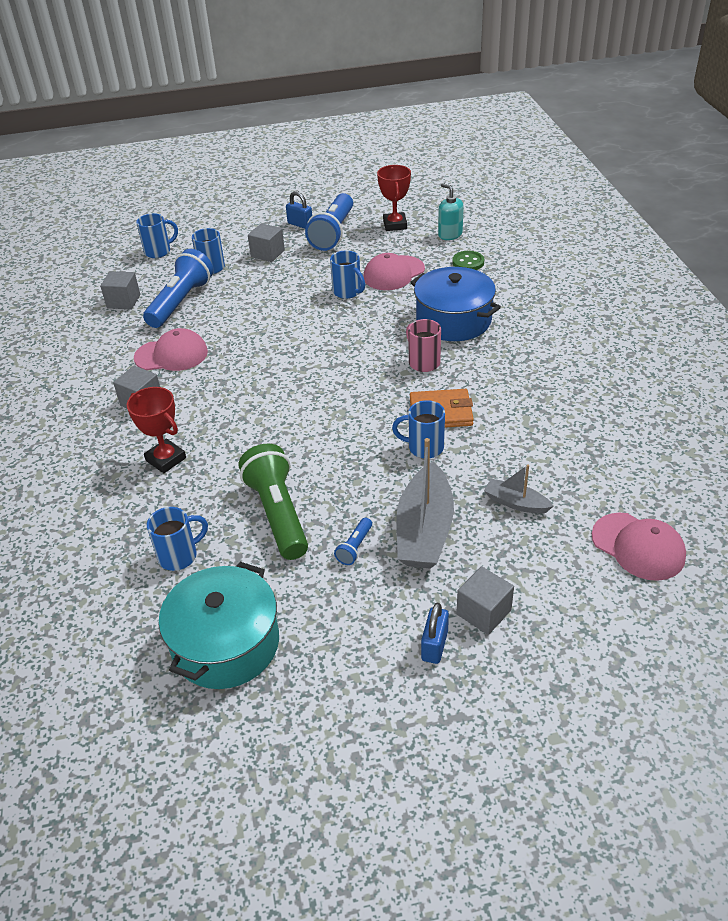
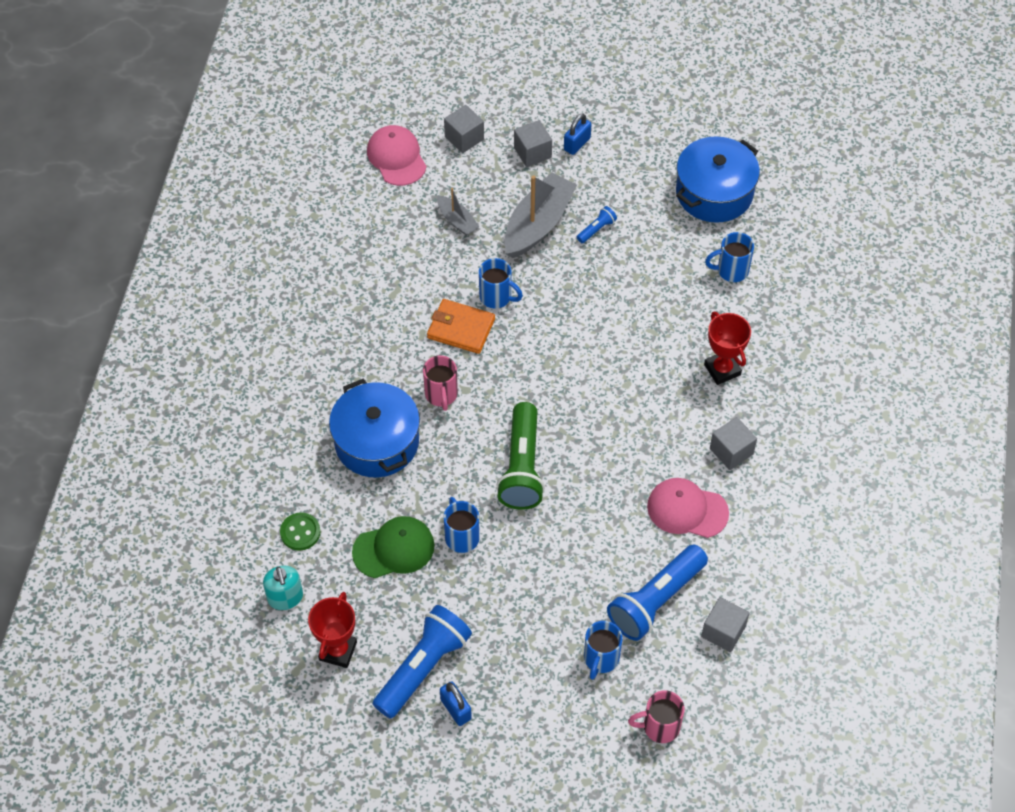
camera: 160 degrees left, 15 degrees up
blue mug [136,213,178,258] -> pink mug [628,690,685,743]
turquoise pot [159,562,279,689] -> blue pot [676,136,760,223]
green flashlight [239,444,308,560] -> green flashlight moved to [496,402,545,510]
grey cube [248,223,285,262] -> grey cube moved to [444,105,484,153]
pink cap [363,253,425,290] -> green cap [352,516,435,578]

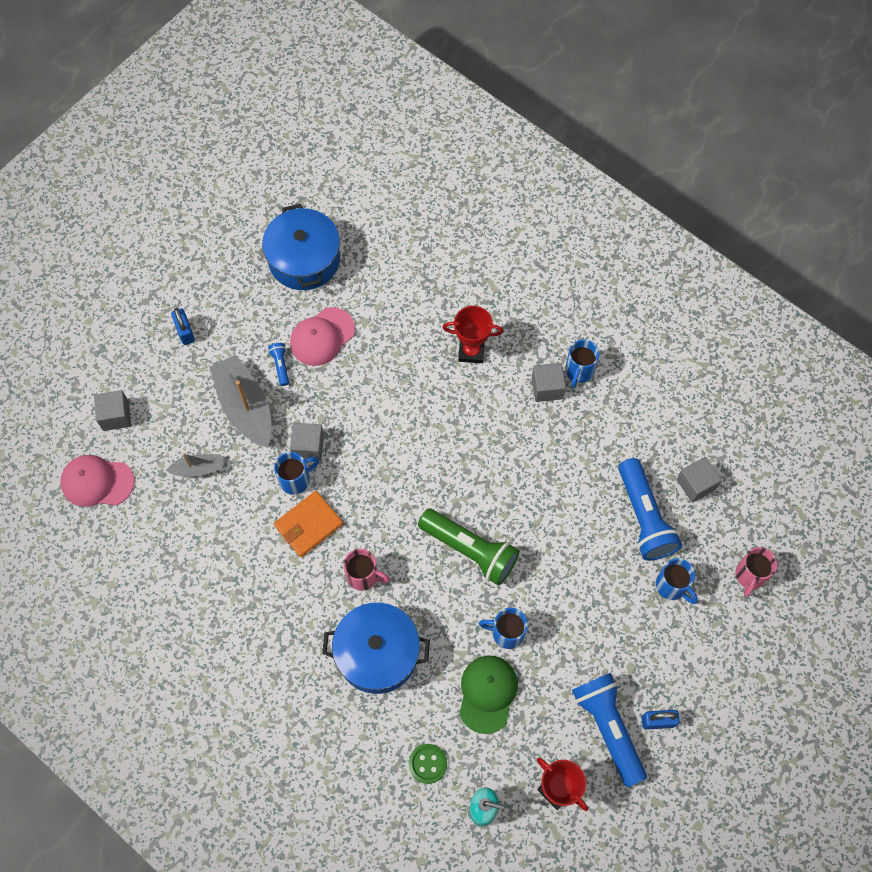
camera: 60 degrees left, 10 degrees up
grey cube [514,120,552,167] -> grey cube moved to [290,423,324,461]
pink cap [647,478,729,538] -> pink cap moved to [290,307,355,366]
blue mug [705,232,754,282] -> blue mug moved to [565,339,600,388]

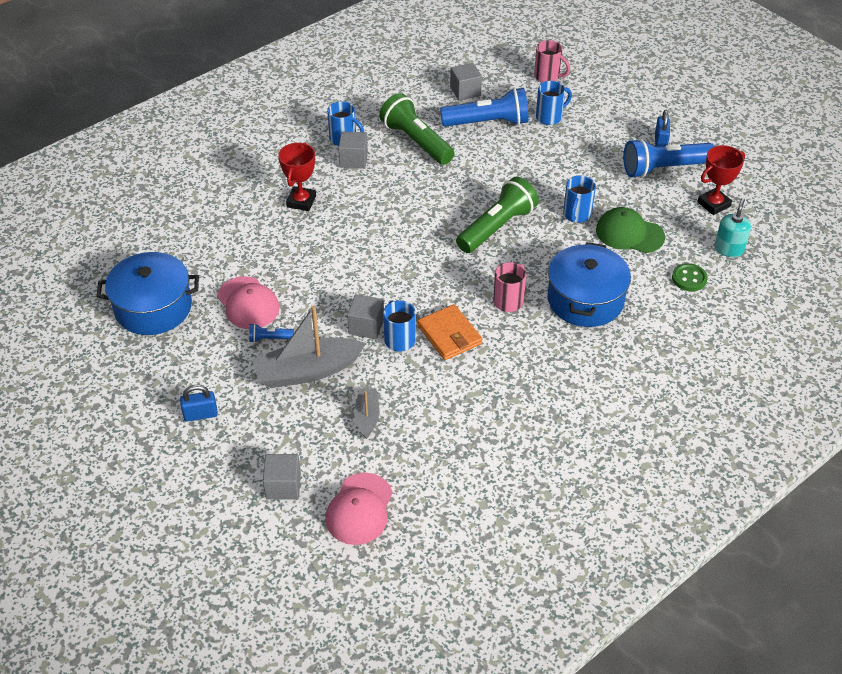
camera: 80 degrees left, 20 degrees down
none -> green flashlight [379,93,454,165]

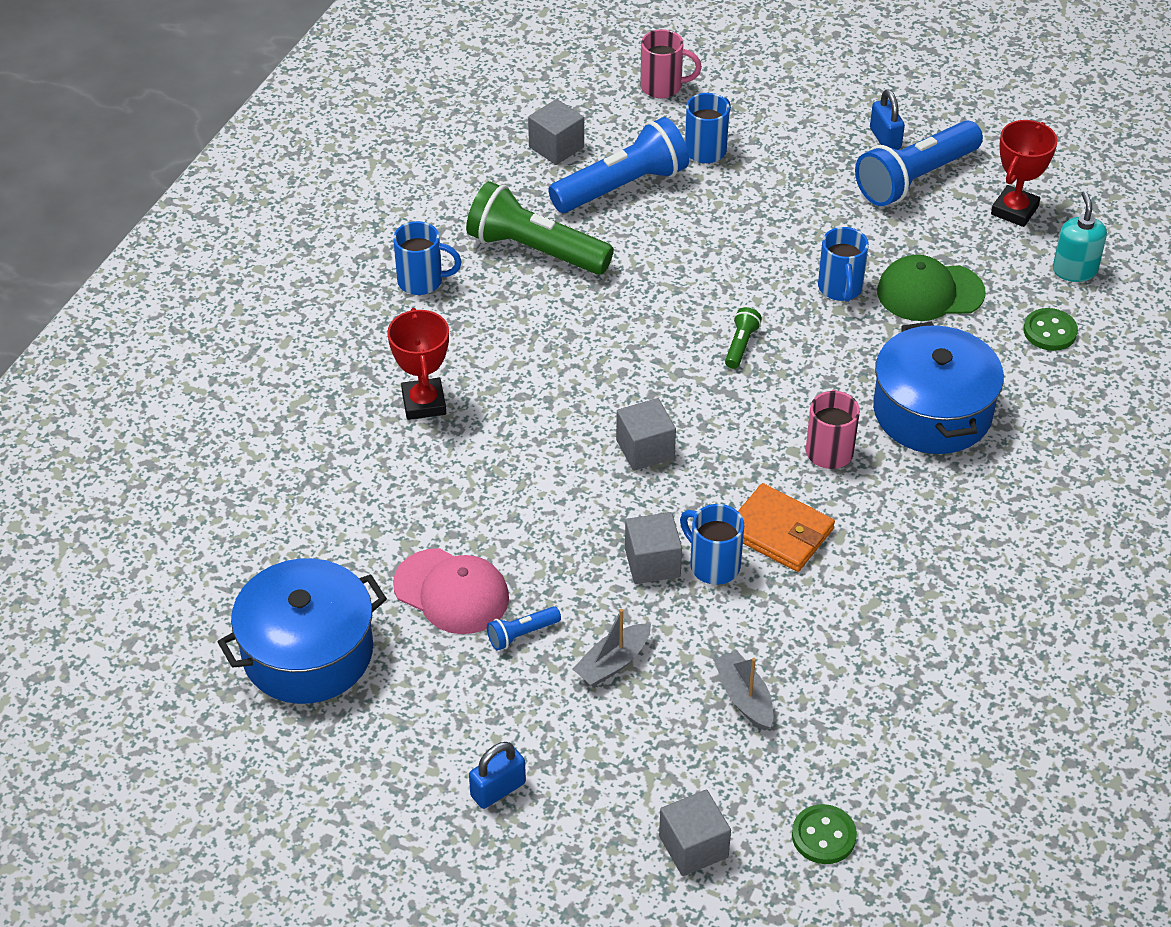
camera: 25 degrees left, 0 degrees up
grey boat [252,305,366,388] -> grey boat [573,609,651,687], size x0.52
pink cap [326,473,393,545] -> green button [792,804,857,864]
grey cube [339,132,368,169] -> grey cube moved to [616,398,676,471]
green flashlight [456,177,539,253] -> green flashlight [725,307,762,369], size x0.44

